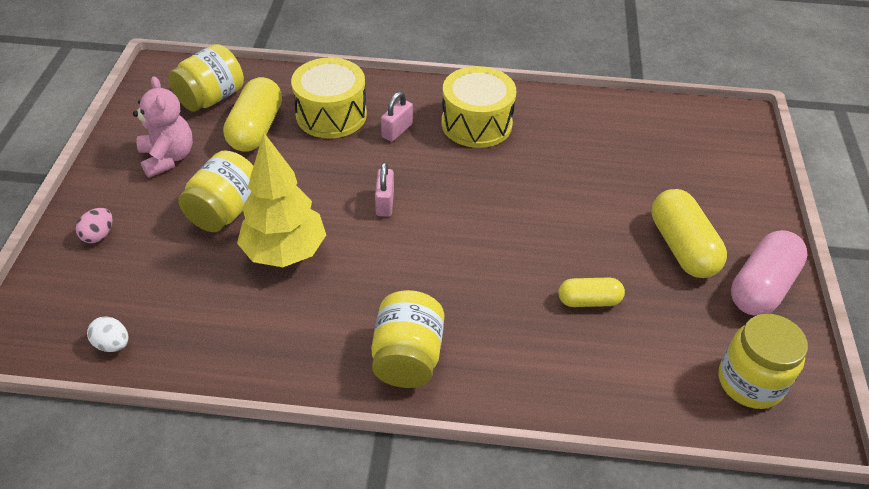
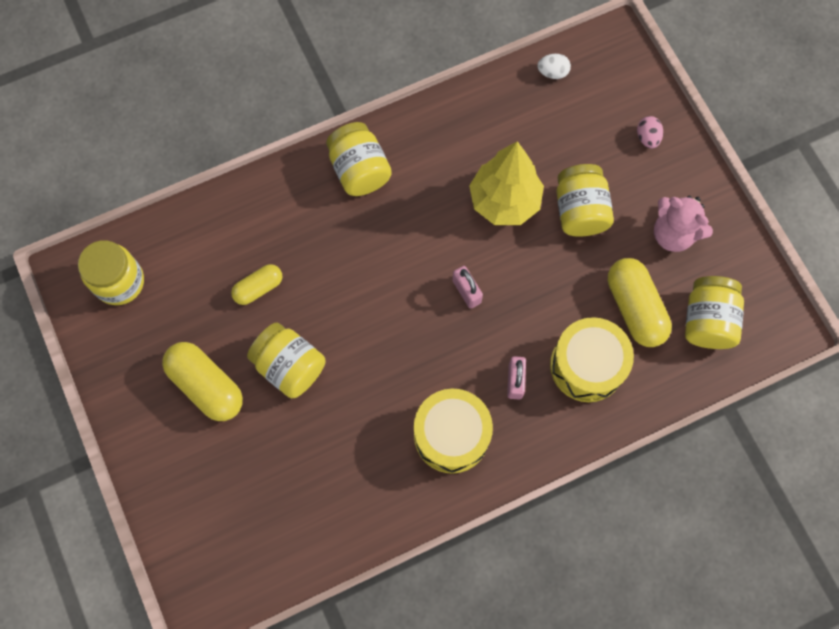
camera: 150 degrees right, 25 degrees up
pink capsule [731,230,808,316] -> none
none -> yellow jar [247,322,325,398]

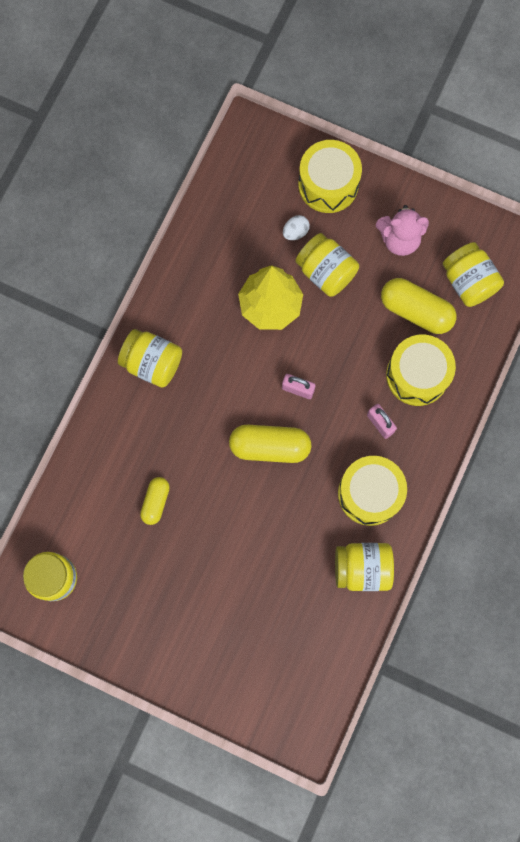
camera: 40 degrees left, 5 degrees up
yellow capsule [162,342,243,421] -> yellow capsule moved to [229,425,312,463]
yellow jar [247,322,325,398] -> yellow jar moved to [335,543,394,591]
white egg [537,54,571,79] -> white egg moved to [283,215,310,240]
pink egg [637,116,663,148] -> yellow drum [298,140,362,213]

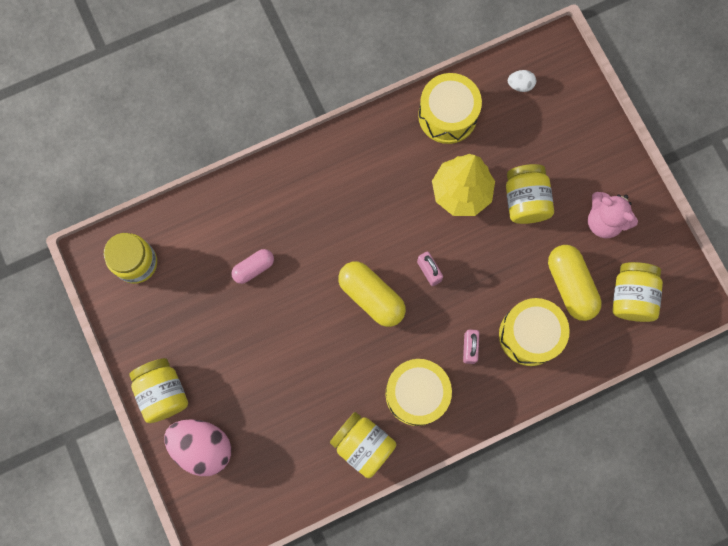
camera: 40 degrees right, 0 degrees up
yellow jar [118,329,182,388] -> yellow jar moved to [129,358,188,423]
yellow capsule [140,477,170,525] -> pink capsule [231,249,274,284]
white egg [283,215,310,240] -> white egg moved to [508,70,536,92]
yellow drum [298,140,362,213] -> yellow drum moved to [418,73,482,144]
none -> pink egg [164,419,231,476]

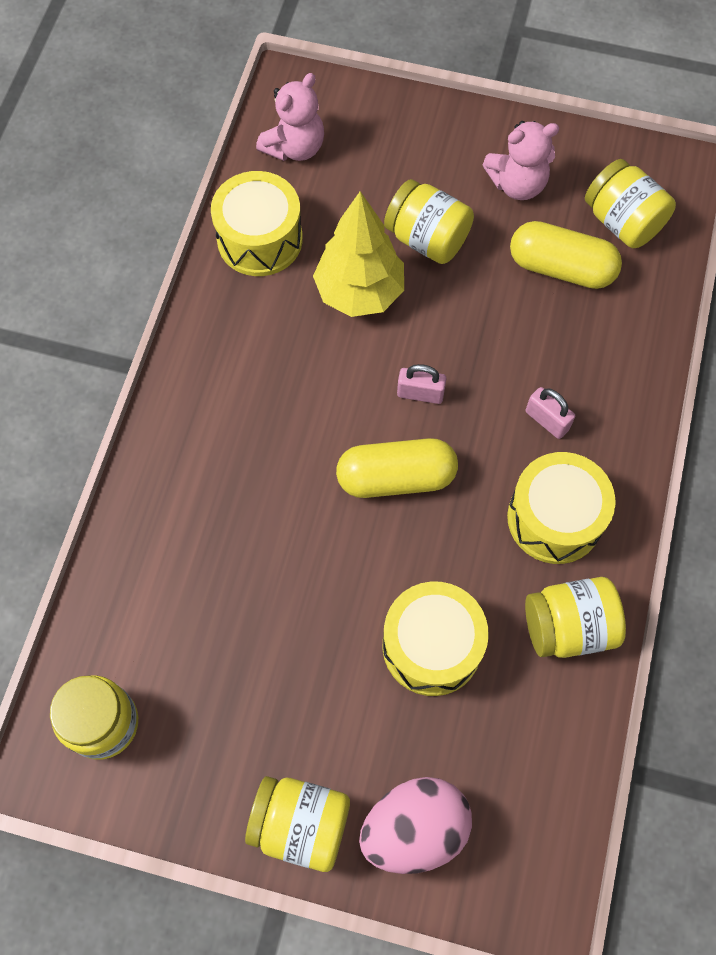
camera: 50 degrees left, 10 degrees down
pink capsule [231,249,274,284] -> none
yellow drum [499,298,570,366] -> yellow drum moved to [383,581,488,696]
white egg [508,70,536,92] -> pink teddy bear [256,73,324,161]

